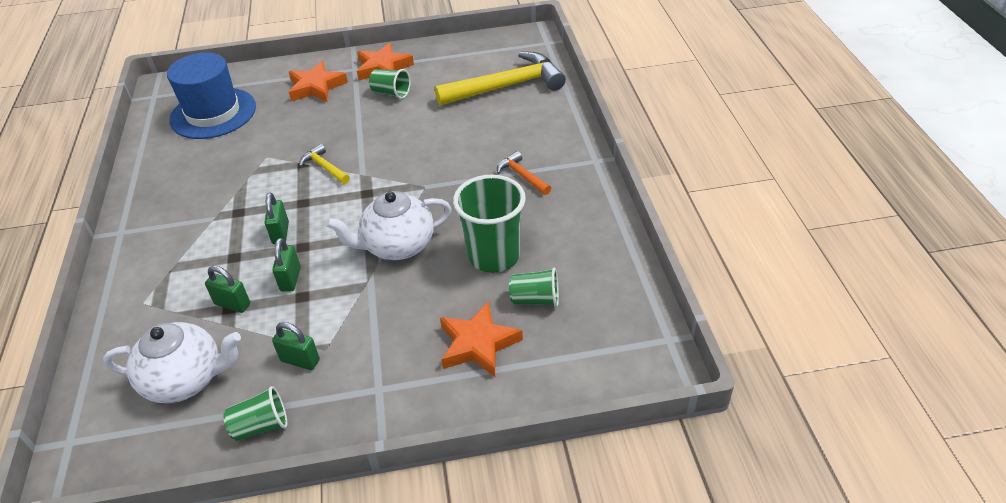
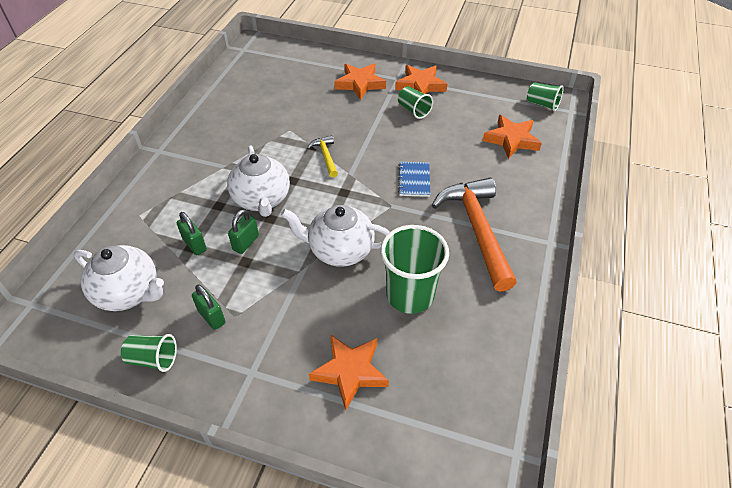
camera: 25 degrees right, 5 degrees up
blue hat [167,53,256,139] -> none
green padlock [265,193,289,244] -> white teapot [227,145,290,217]
yellow hammer [435,52,566,106] -> orange star [483,115,542,159]
orange hammer [497,151,551,195] -> orange hammer [432,178,517,292], size x2.17
green cup [509,268,559,307] -> green cup moved to [527,82,564,111]
none -> blue notebook [398,162,431,197]

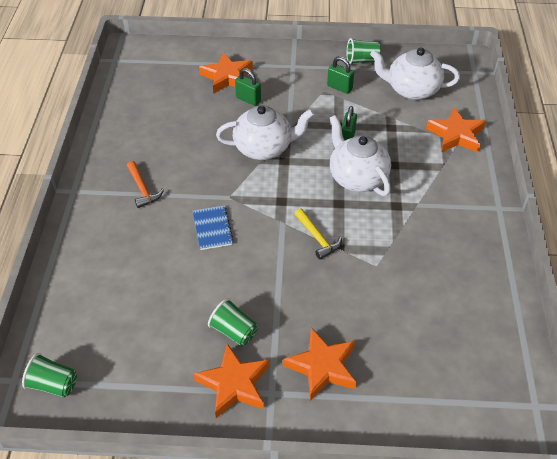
camera: 165 degrees right, 0 degrees up
green padlock [177,212,207,255] -> green padlock moved to [235,68,261,106]
green cup [381,225,449,314] -> none
orange hammer [432,178,517,292] -> orange hammer [127,161,164,208], size x0.46
orange star [483,115,542,159] -> orange star moved to [426,107,486,153]

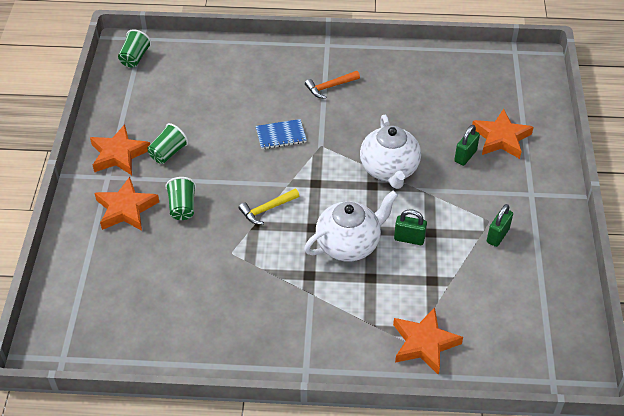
camera: 90 degrees right, 0 degrees up
green cup [346,38,381,64] -> green cup moved to [165,177,196,220]
white teapot [370,48,460,100] -> none

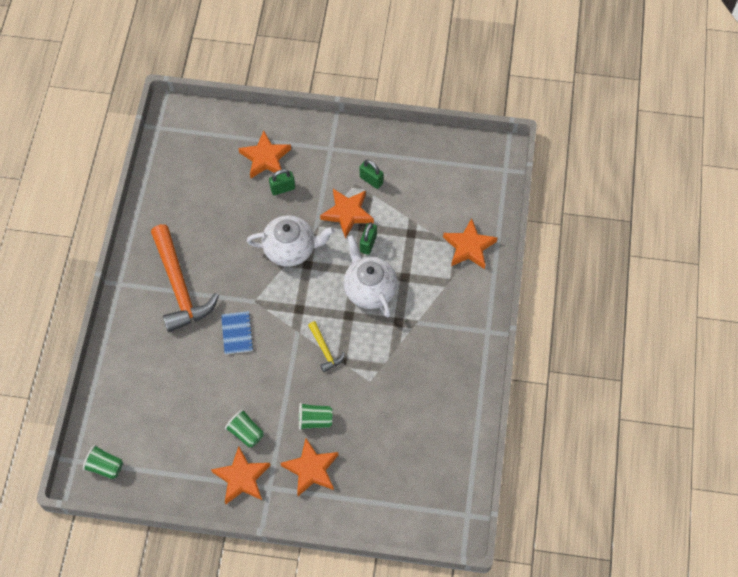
camera: 85 degrees left, 15 degrees up
orange hammer [305,71,360,99] -> orange hammer [151,224,219,332], size x2.17
green padlock [454,125,480,166] -> green padlock turned 60 degrees counterclockwise [269,169,295,195]
none -> orange star [320,189,374,239]

